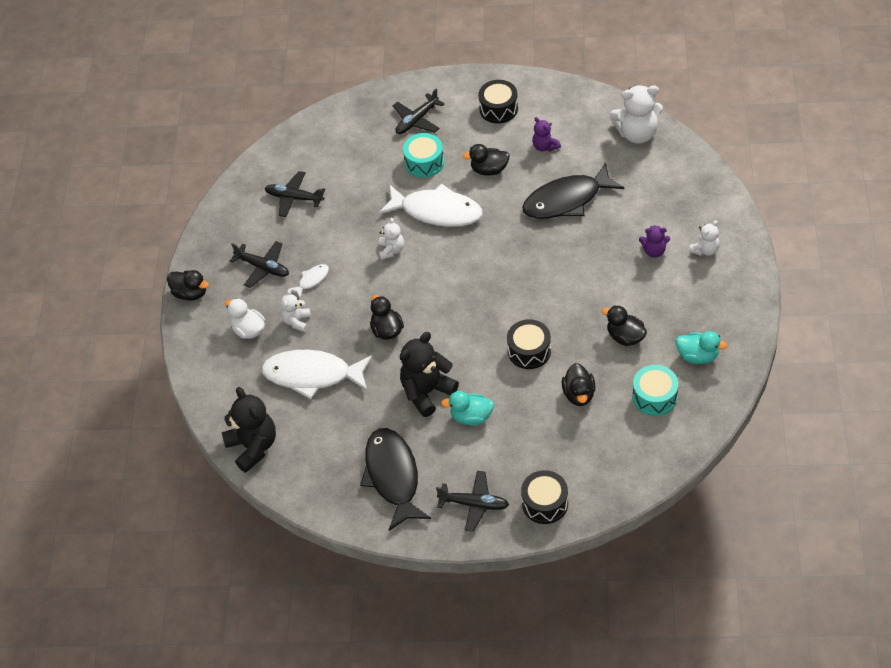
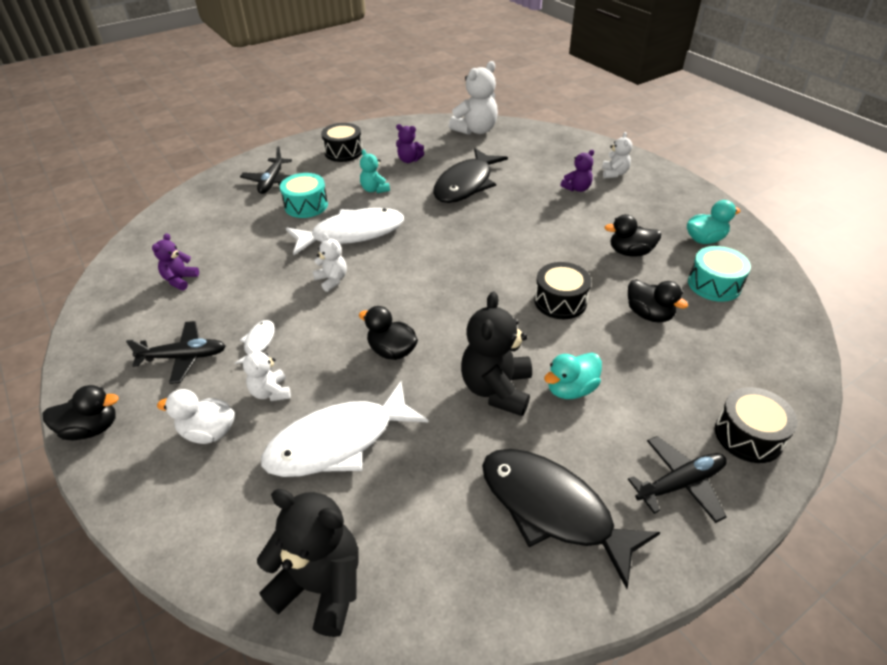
camera: 40 degrees left, 10 degrees down
black plane [265,171,325,217] -> purple teddy bear [152,233,199,290]
black duck [463,144,510,176] -> turquoise teddy bear [360,149,390,193]

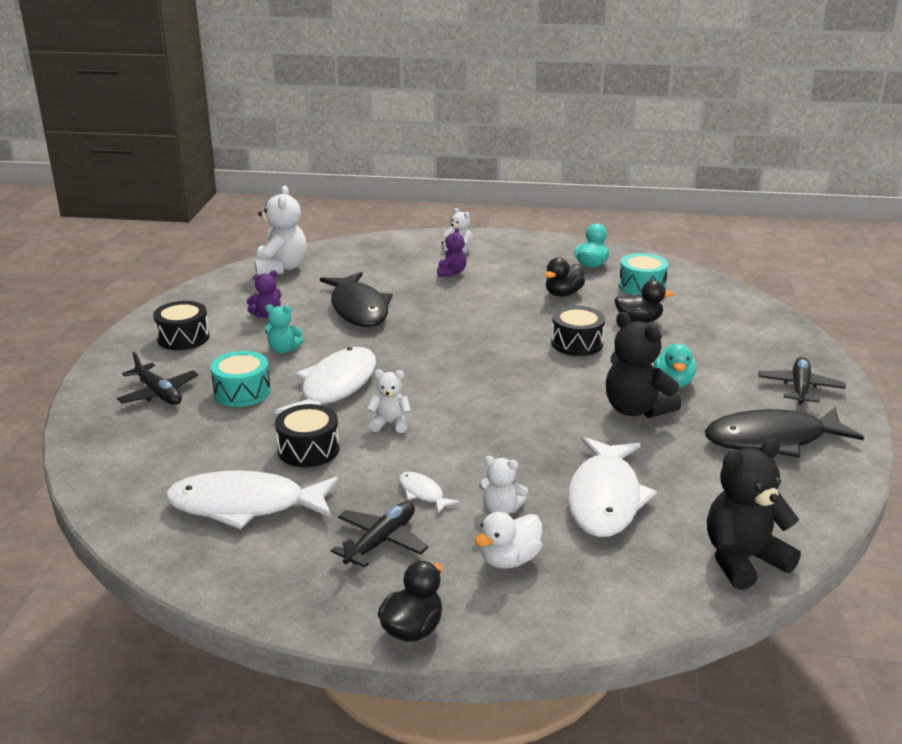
camera: 50 degrees left, 15 degrees down
purple teddy bear [152,233,199,290] -> white fish [165,470,338,529]
black duck [359,306,418,360] -> none
black drum [715,387,798,463] -> black drum moved to [275,404,339,467]

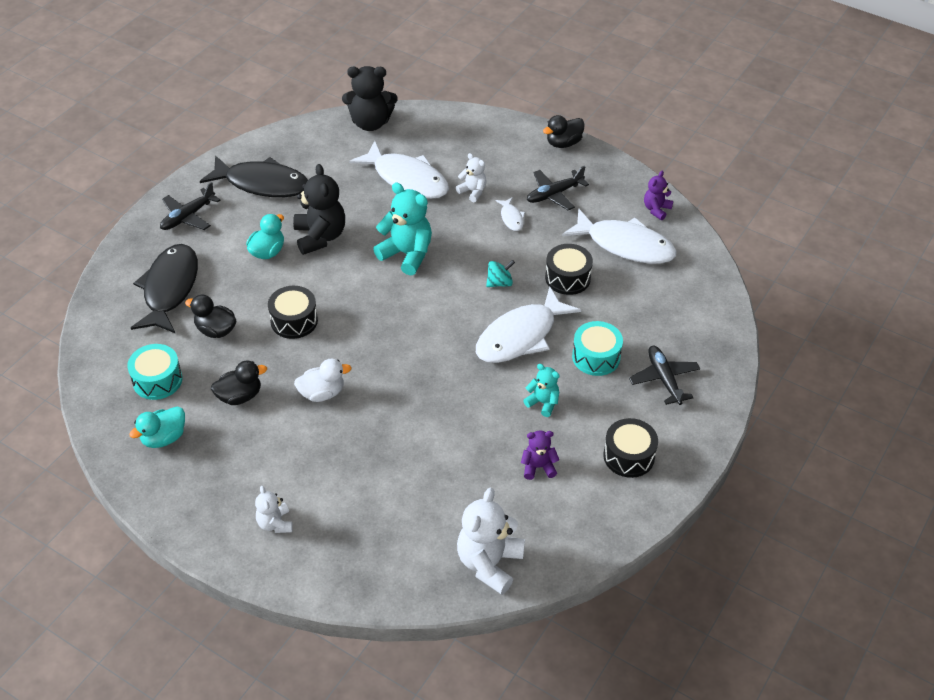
camera: 155 degrees left, 20 degrees up
black fish [320,272,392,327] -> black fish moved to [131,244,198,333]
white teddy bear [367,370,411,433] -> turquoise spinning top [486,260,515,287]
purple teddy bear [437,228,467,277] -> purple teddy bear moved to [644,171,673,220]
white duck [475,512,542,569] -> white duck moved to [294,359,352,402]
white fish [568,437,657,537] -> white fish turned 90 degrees clockwise [349,141,449,199]
none -> turquoise teddy bear [373,182,432,275]

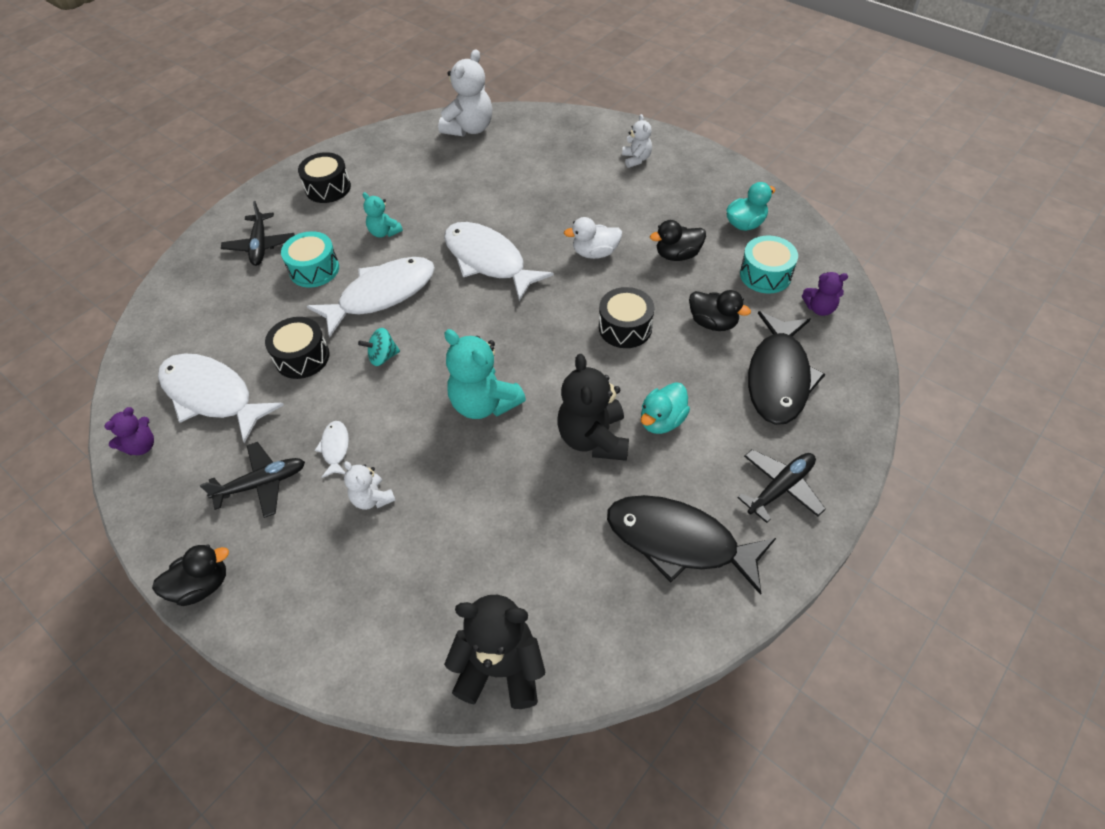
camera: 170 degrees left, 5 degrees up
white fish [349,141,449,199] -> white fish moved to [444,222,554,301]
purple teddy bear [521,431,559,480] -> purple teddy bear moved to [802,272,848,316]

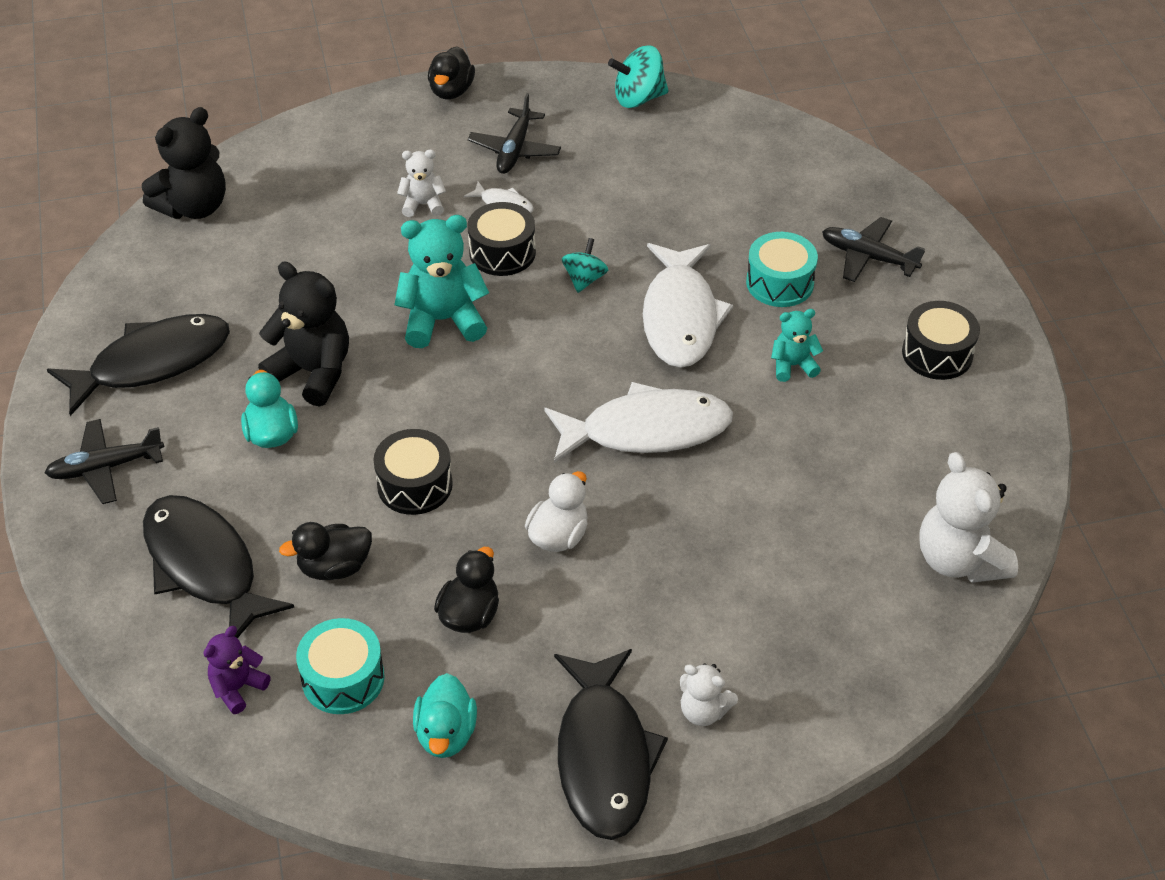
camera: 125 degrees right, 5 degrees down
purple teddy bear [104,407,154,455] -> turquoise spinning top [608,45,669,108]
white fish [158,353,284,443] -> none
black drum [265,317,330,379] -> black drum moved to [468,202,536,276]
black plane [737,450,826,523] -> black plane turned 75 degrees clockwise [45,419,164,504]
none -> black fish [554,649,668,840]

